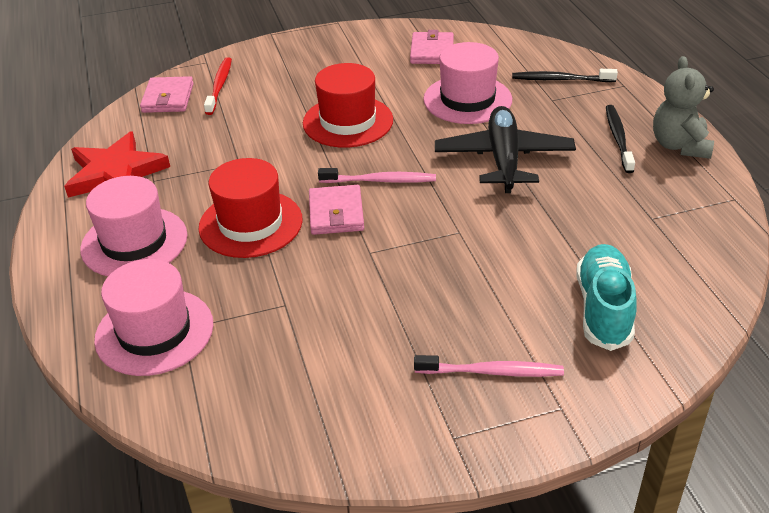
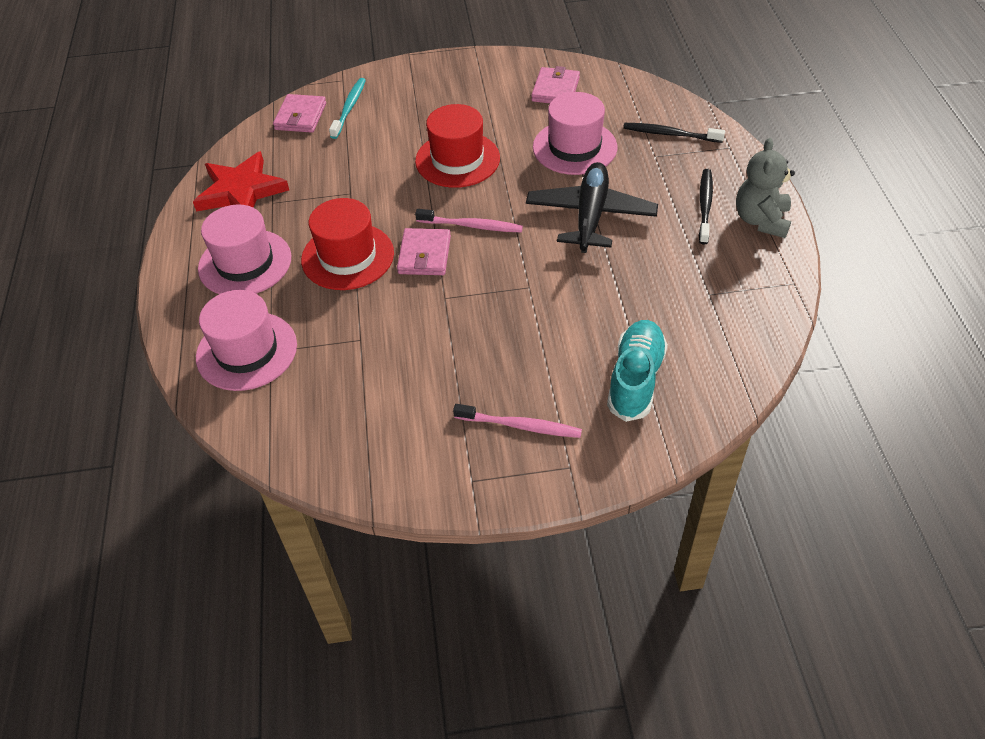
camera: 10 degrees right, 10 degrees up
red toothbrush [204,57,232,115] -> turquoise toothbrush [329,78,366,139]

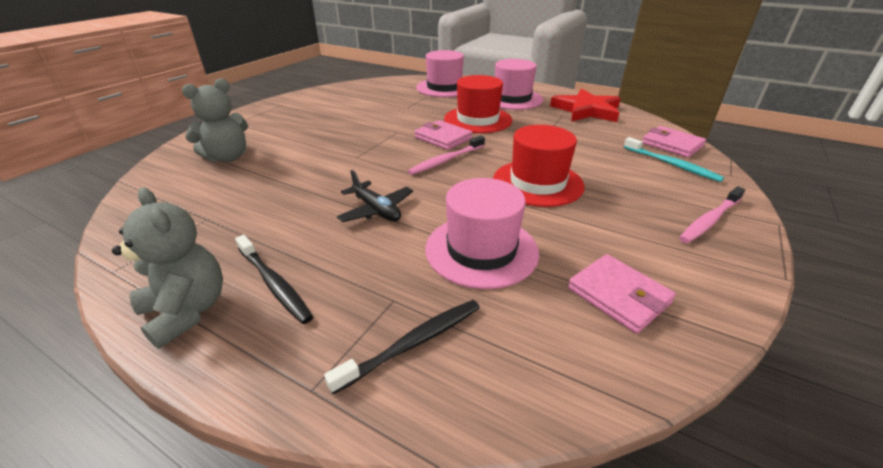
camera: 125 degrees right, 15 degrees down
pink toothbrush [453,404,582,438] -> pink toothbrush moved to [679,186,745,243]
black plane [526,162,658,253] -> black plane [337,170,413,222], size x0.59
turquoise shoe [607,320,668,422] -> grey teddy bear [182,78,248,162]

